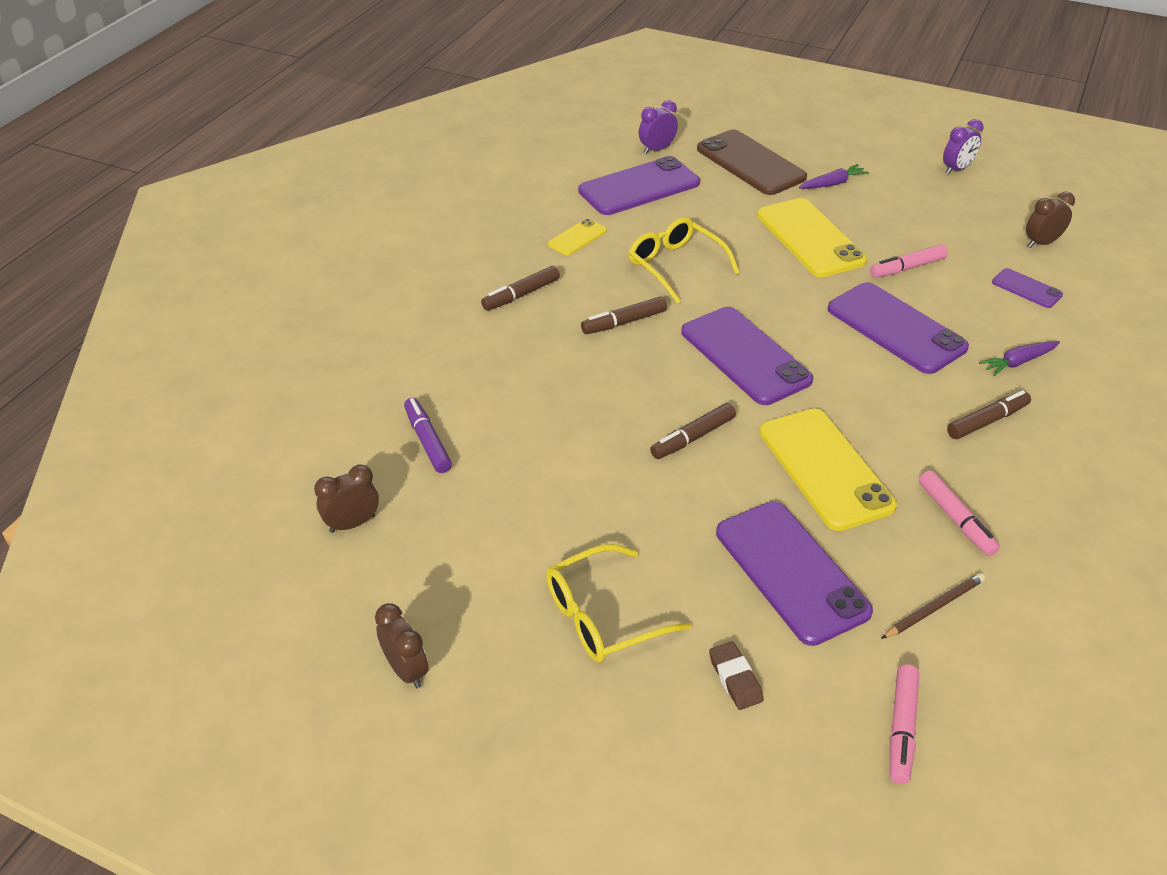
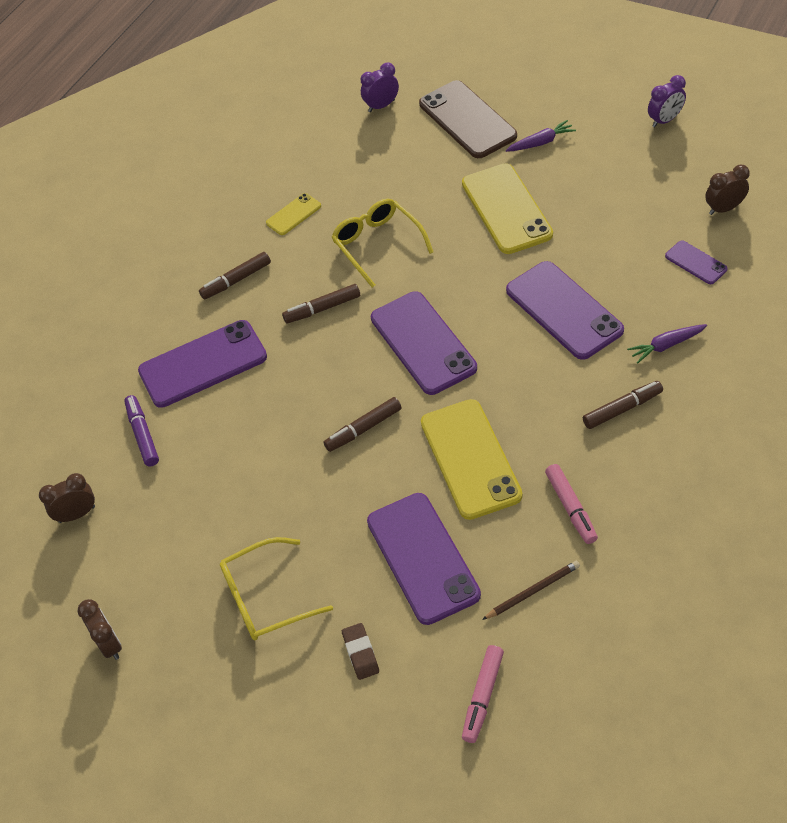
camera: 10 degrees right, 10 degrees up
purple phone [578,156,700,215] -> purple phone moved to [138,320,267,408]
pink marker [870,244,948,278] -> none

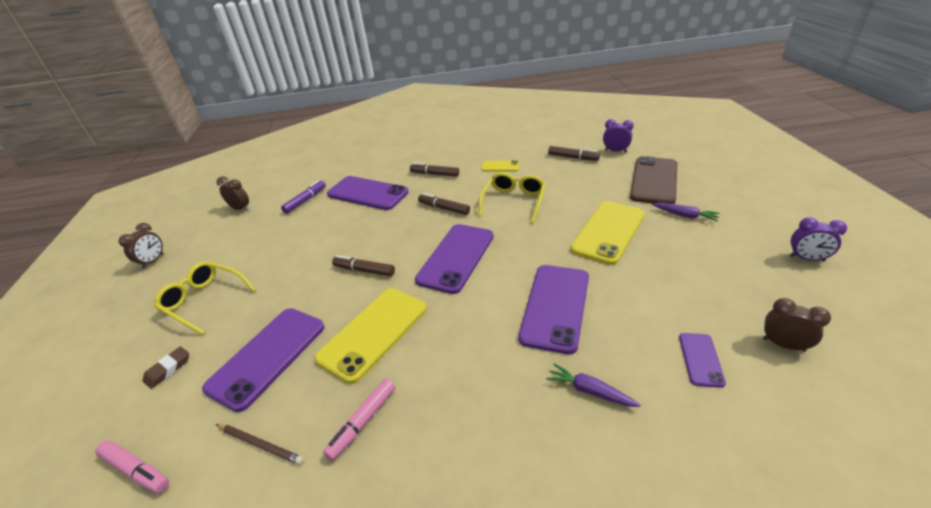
camera: 50 degrees right, 15 degrees down
pink marker [462,645,504,743] -> pink marker turned 135 degrees counterclockwise [95,440,169,494]
brown marker [583,381,663,429] -> brown marker moved to [548,146,600,161]

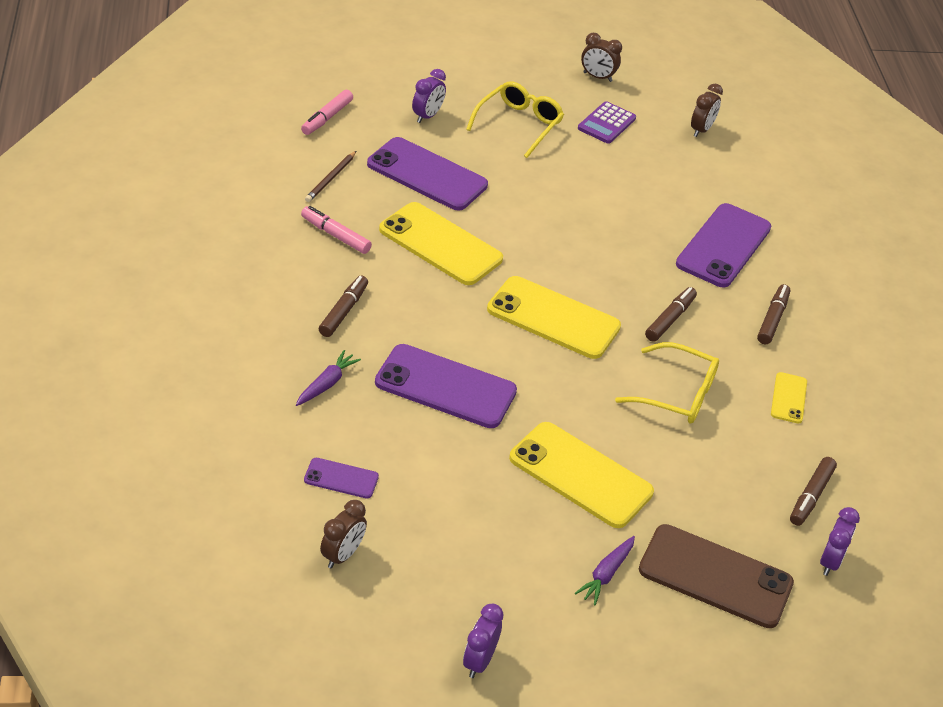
camera: 85 degrees right, 5 degrees up
brown eraser [143,346,189,389] -> purple clock [412,69,446,123]
purple marker [281,180,326,214] -> none
brown marker [332,255,395,276] -> brown marker moved to [319,276,368,337]
purple phone [415,224,494,294] -> yellow phone [487,276,621,359]
none -> purple calculator [578,101,636,144]

